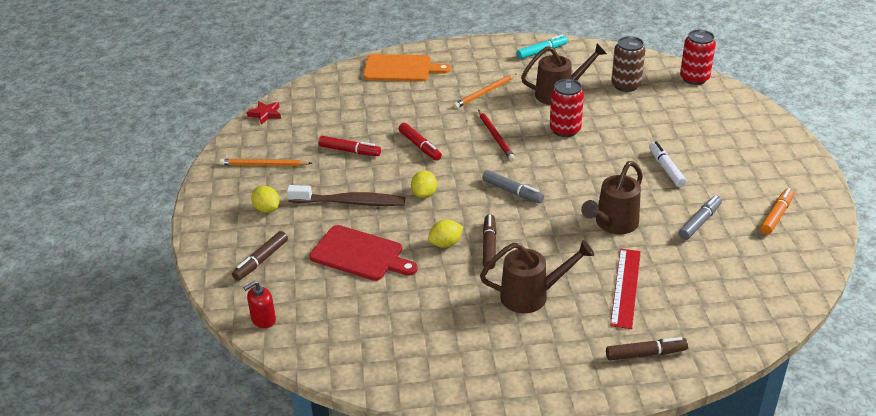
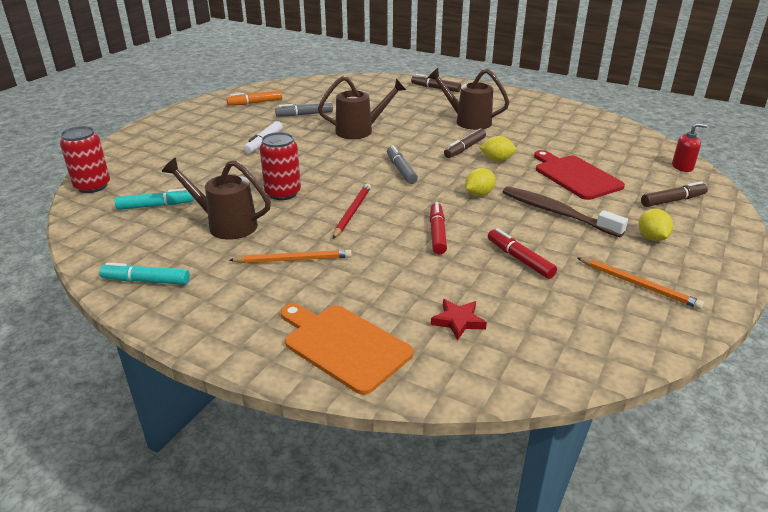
camera: 145 degrees left, 5 degrees down
red star [247,101,281,125] -> red star moved to [431,299,487,340]
red ruler [610,249,641,329] -> none
brown can [611,36,645,92] -> turquoise marker [115,188,194,210]

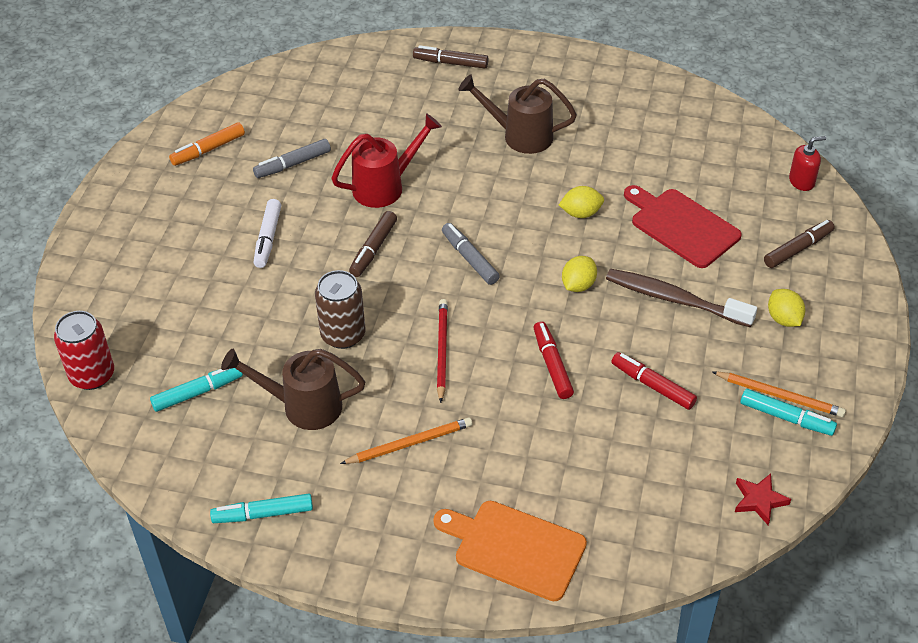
camera: 15 degrees left, 15 degrees up
red can [260,132,301,200] -> brown can [315,270,365,349]
brown watering can [318,76,406,139] -> red watering can [331,113,442,208]
red star [431,299,487,340] -> red star moved to [735,474,791,525]
brown marker [444,129,486,158] -> brown marker moved to [349,211,397,277]
none -> turquoise marker [740,389,837,436]

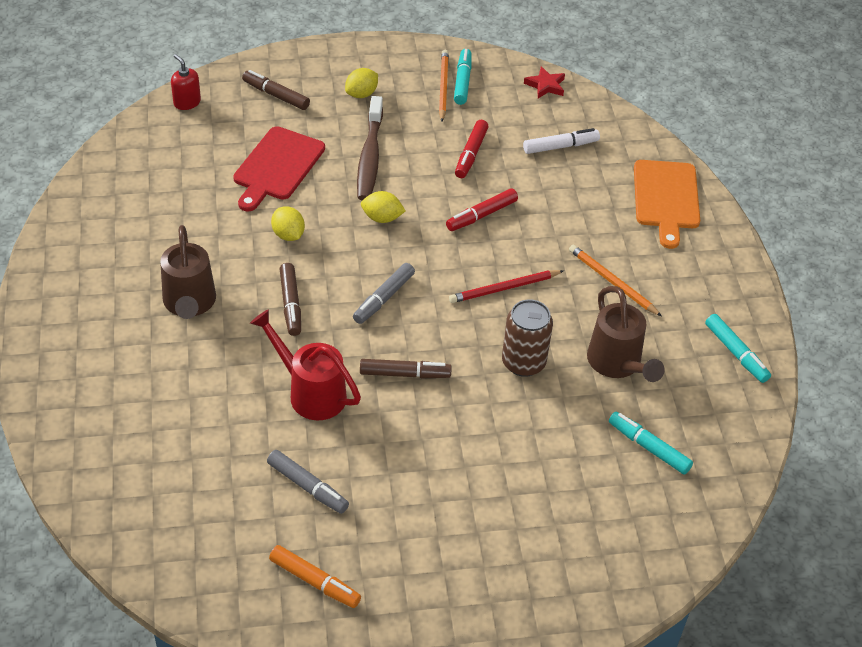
camera: 115 degrees left, 0 degrees up
red can [54,311,114,390] -> none
white marker [253,199,281,268] -> white marker moved to [523,128,600,154]
brown marker [413,45,489,69] -> brown marker moved to [280,263,301,336]

